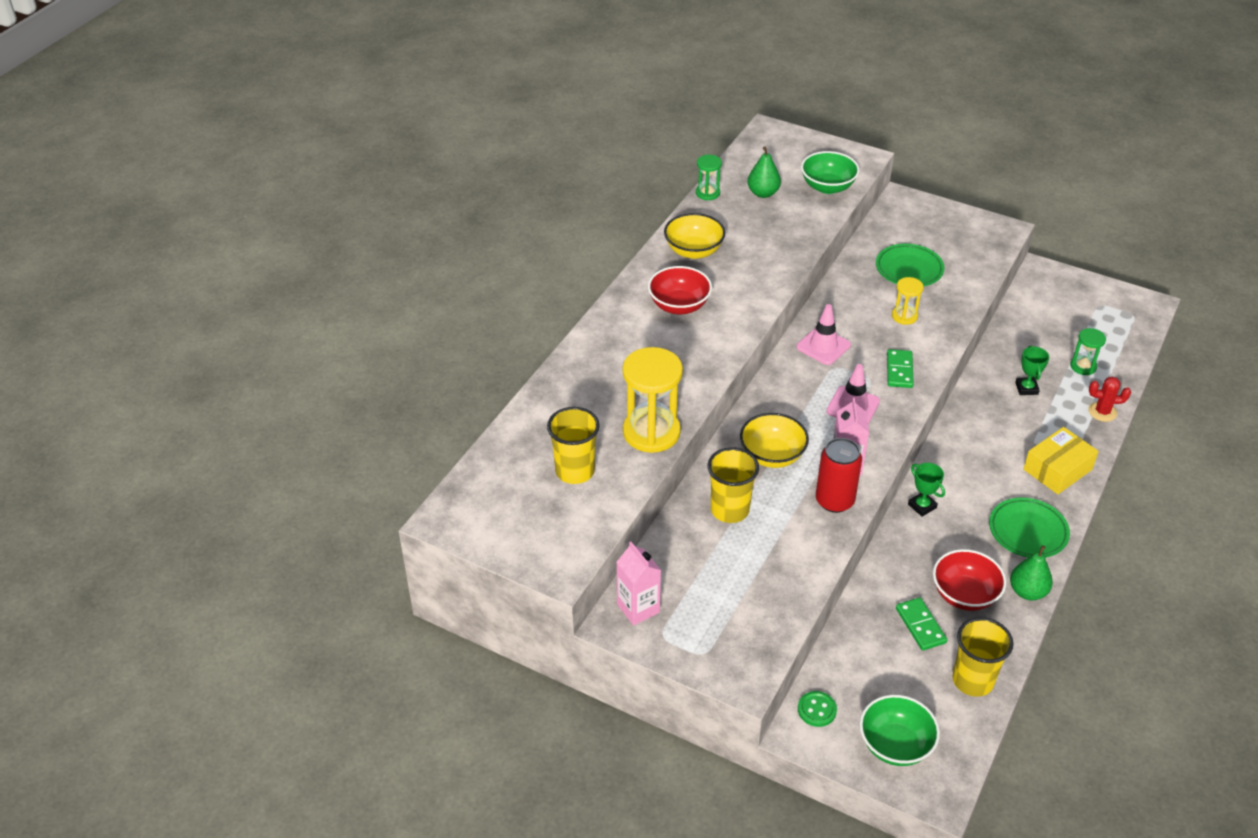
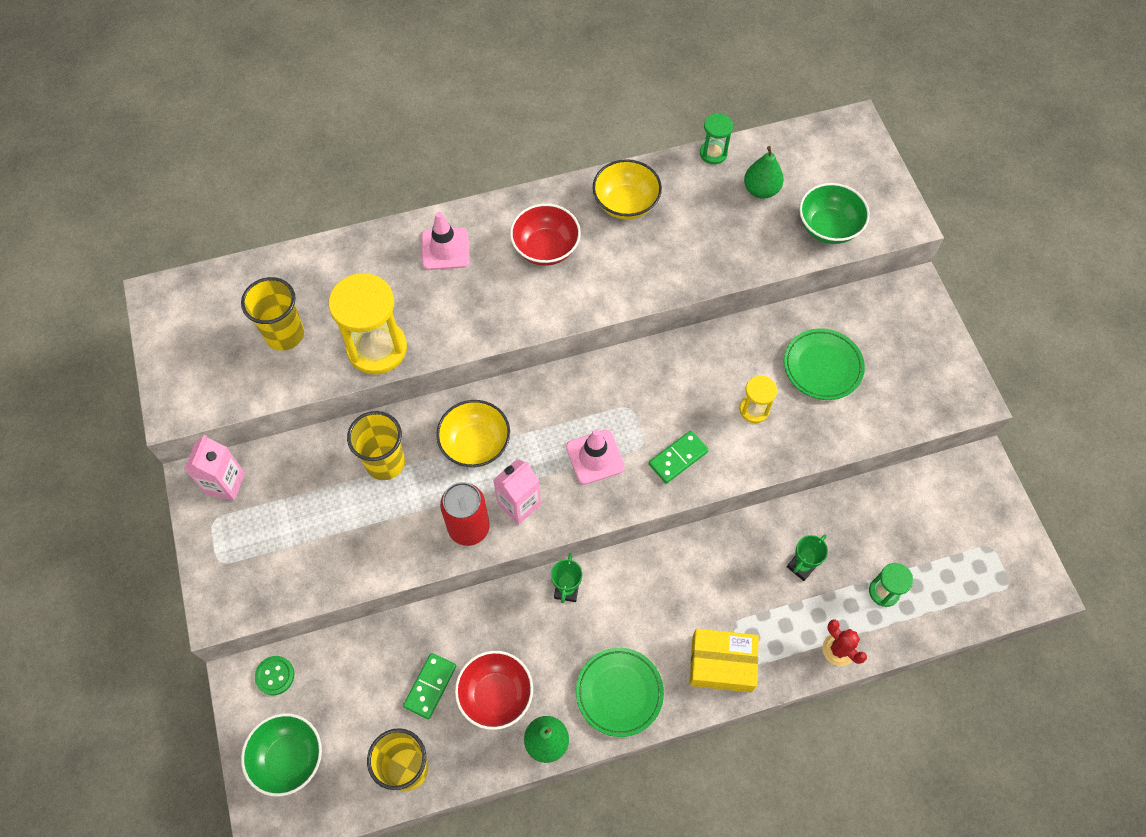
camera: 45 degrees right, 20 degrees up
pink traffic cone [796,304,851,365] -> pink traffic cone moved to [422,212,470,270]

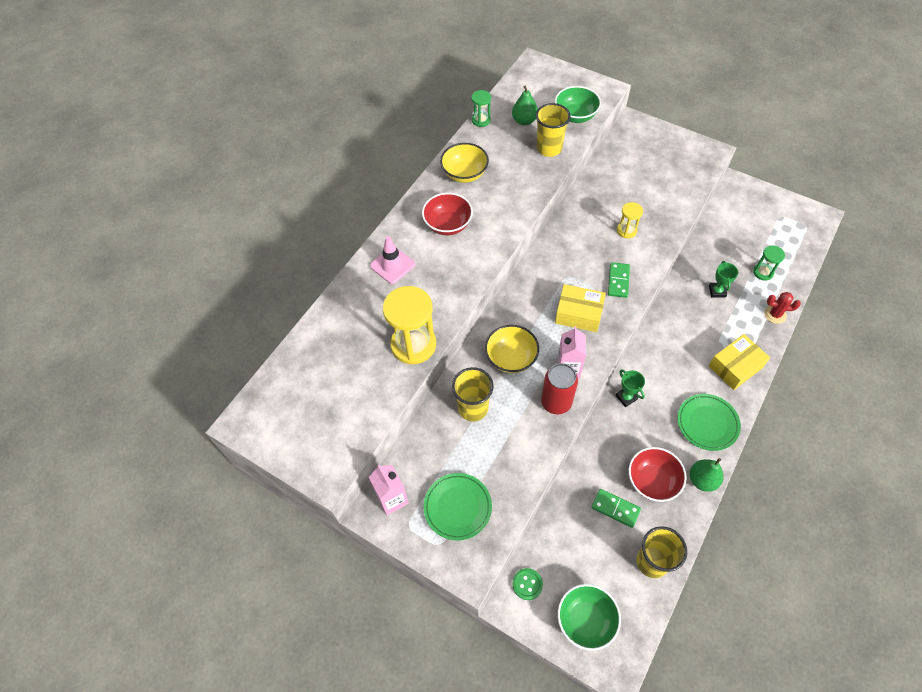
camera: 40 degrees left, 5 degrees down
yellow cup [241,277,304,351] -> yellow cup moved to [536,103,571,157]
green domino [403,653,456,719] -> green domino turned 45 degrees counterclockwise [592,489,641,528]
pink traffic cone [566,429,625,485] -> yellow box [555,284,606,332]
green plate [784,328,865,400] -> green plate moved to [424,473,492,541]

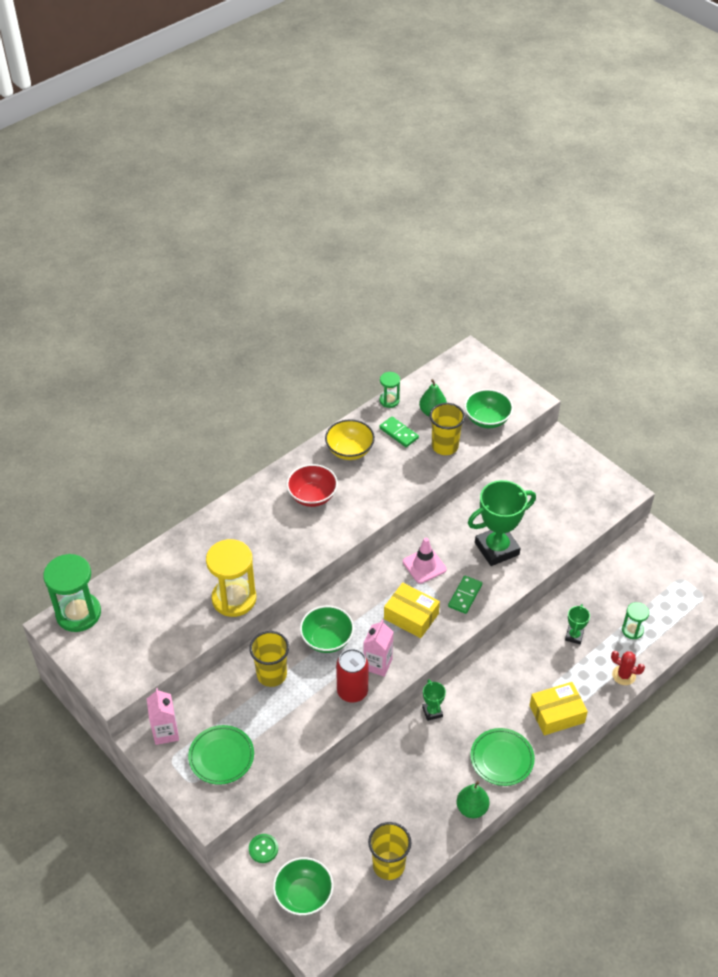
camera: 15 degrees right, 10 degrees down
pink traffic cone [370,236,415,284] -> pink traffic cone moved to [403,538,447,584]
yellow bowl [485,325,539,373] -> green bowl [300,606,354,653]
green domino [592,489,641,528] -> green domino moved to [379,416,419,447]
yellow hourglass [617,202,643,238] -> green trophy [468,480,536,566]
red bowl [629,447,687,502] -> none
none -> green hourglass [43,554,101,632]

